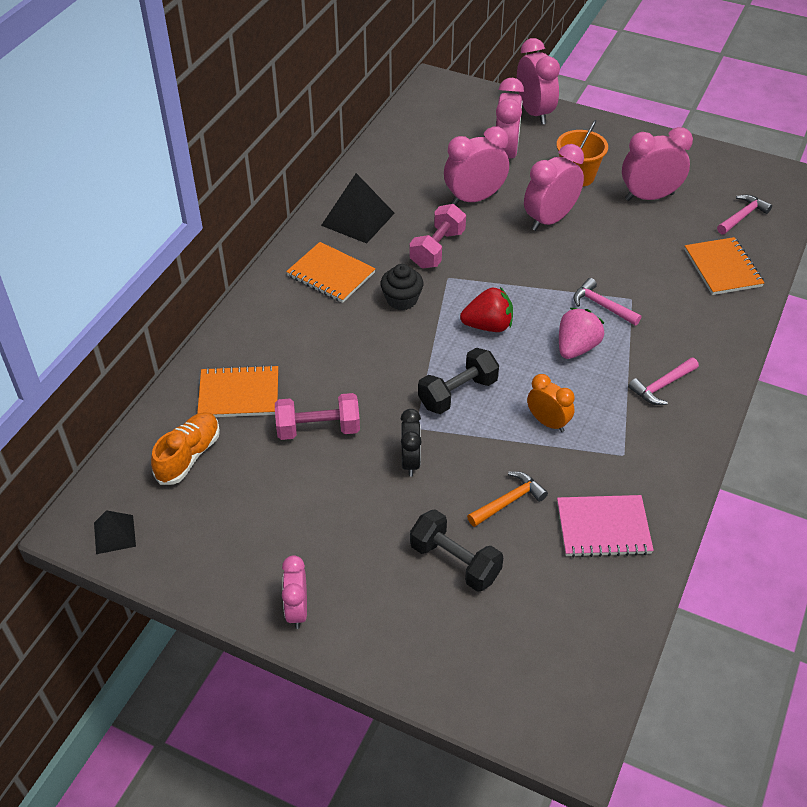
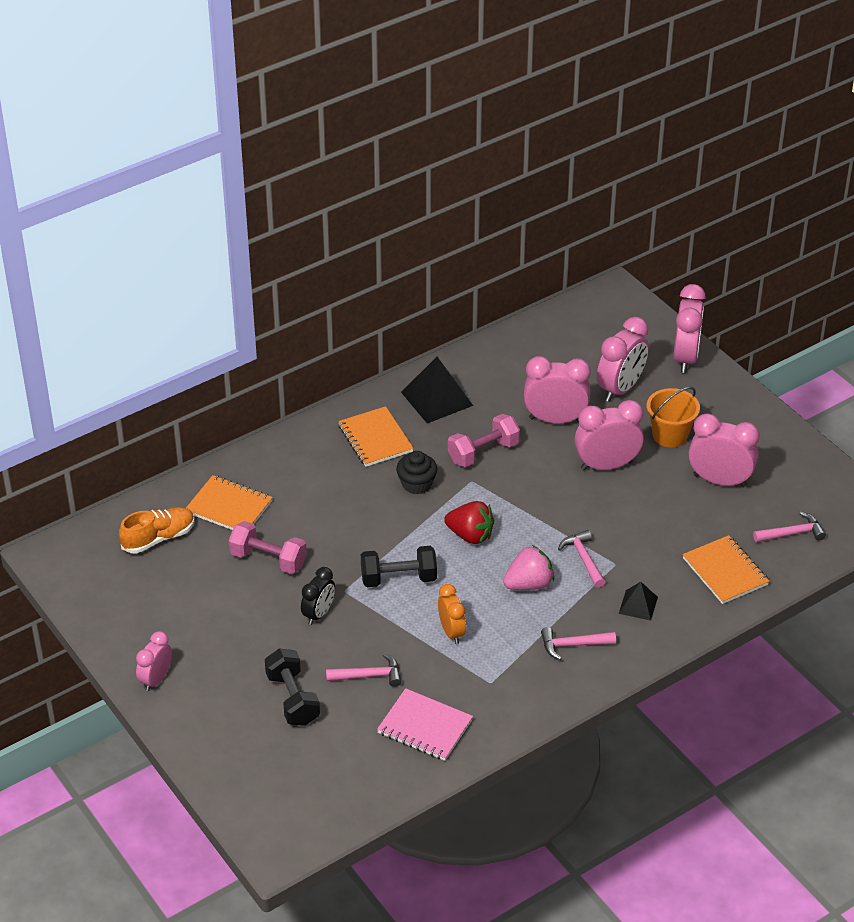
camera: 30 degrees right, 5 degrees down
black pyramid [94,510,136,554] -> black pyramid moved to [619,582,658,621]
orange hammer [467,471,548,527] -> pink hammer [326,653,401,687]
orange notebook [684,237,765,295] -> orange notebook turned 45 degrees counterclockwise [683,535,770,604]

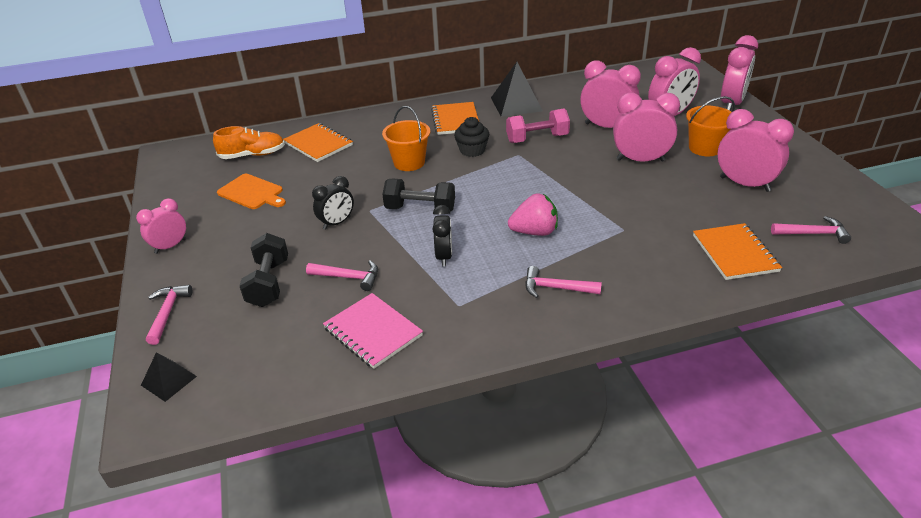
camera: 20 degrees right, 5 degrees down
pink dumbbell [229,521,307,574] -> none
orange clock [438,584,466,644] -> black clock [432,205,452,266]
red strawberry [444,501,494,544] -> none
pink hammer [558,530,605,588] -> pink hammer moved to [146,285,192,345]
black pyramid [619,582,658,621] -> black pyramid moved to [141,353,197,402]
none -> orange cutting board [217,174,286,209]
none -> orange bucket [382,106,430,171]

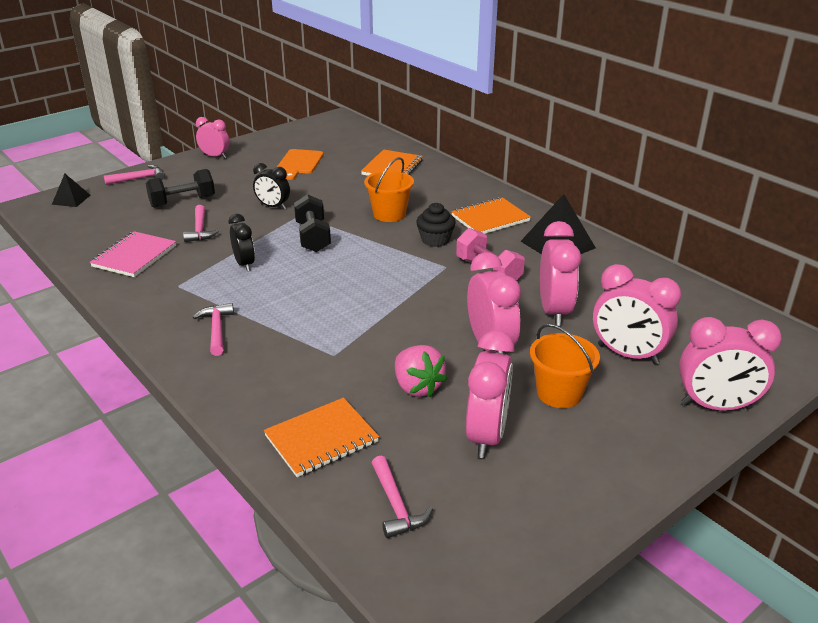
camera: 65 degrees right, 5 degrees down
orange shoe [213,126,285,159] -> none
black clock [432,205,452,266] -> black clock turned 90 degrees counterclockwise [228,214,255,271]
pink strawberry [508,194,558,236] -> pink strawberry moved to [395,345,447,397]

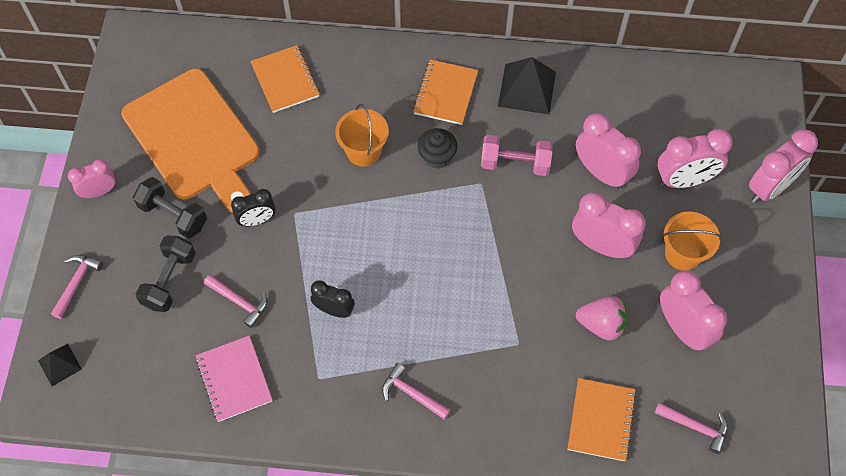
camera: 45 degrees left, 30 degrees up
orange cutting board [277,149,323,180] -> orange cutting board [122,69,260,213], size x2.17
black dumbbell [294,194,331,252] -> black dumbbell moved to [133,177,207,238]

